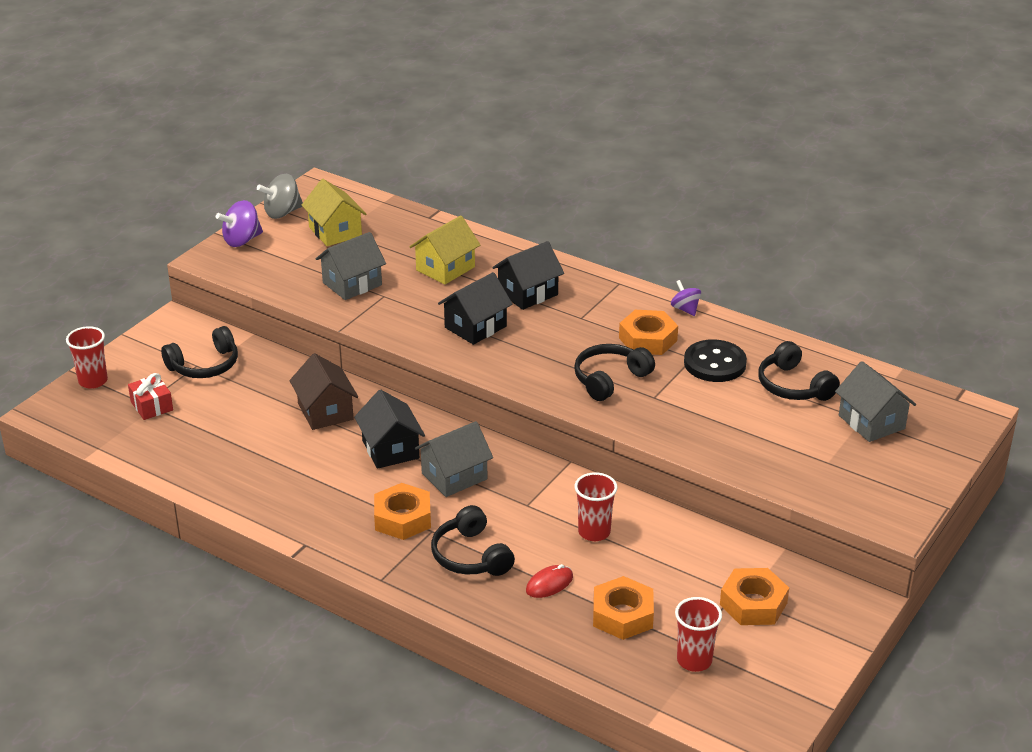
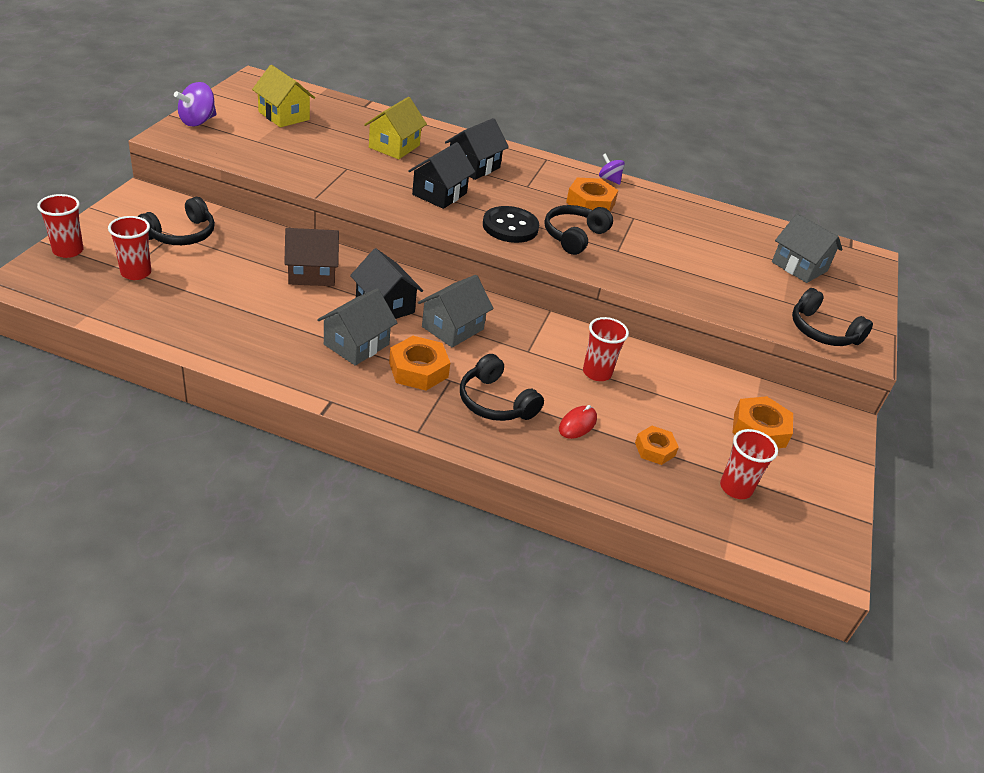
camera: 20 degrees left, 5 degrees up
red gift [128,373,173,420] -> red cup [108,216,151,280]
grey spinning top [257,174,303,219] -> none
brown house [290,353,358,430] -> brown house turned 60 degrees counterclockwise [284,228,339,286]
grey house [316,232,386,300] -> grey house moved to [317,288,397,366]
orange nut [593,576,654,640] -> orange nut [635,426,679,465], size x0.65
black button [684,339,747,382] -> black button moved to [483,206,539,243]
black headphones [758,341,840,401] -> black headphones moved to [792,288,873,346]

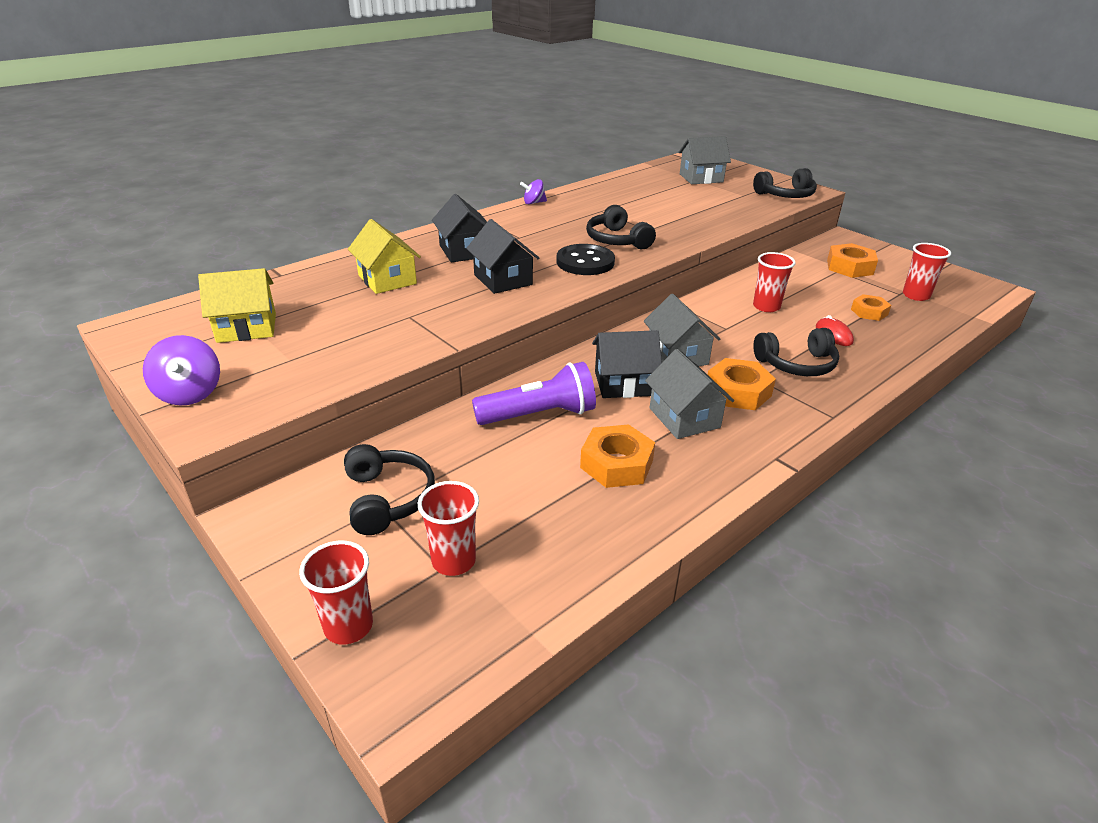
camera: 55 degrees left, 5 degrees down
brown house [284,228,339,286] -> purple flashlight [472,362,596,425]
orange nut [566,178,618,212] -> orange nut moved to [580,424,655,488]

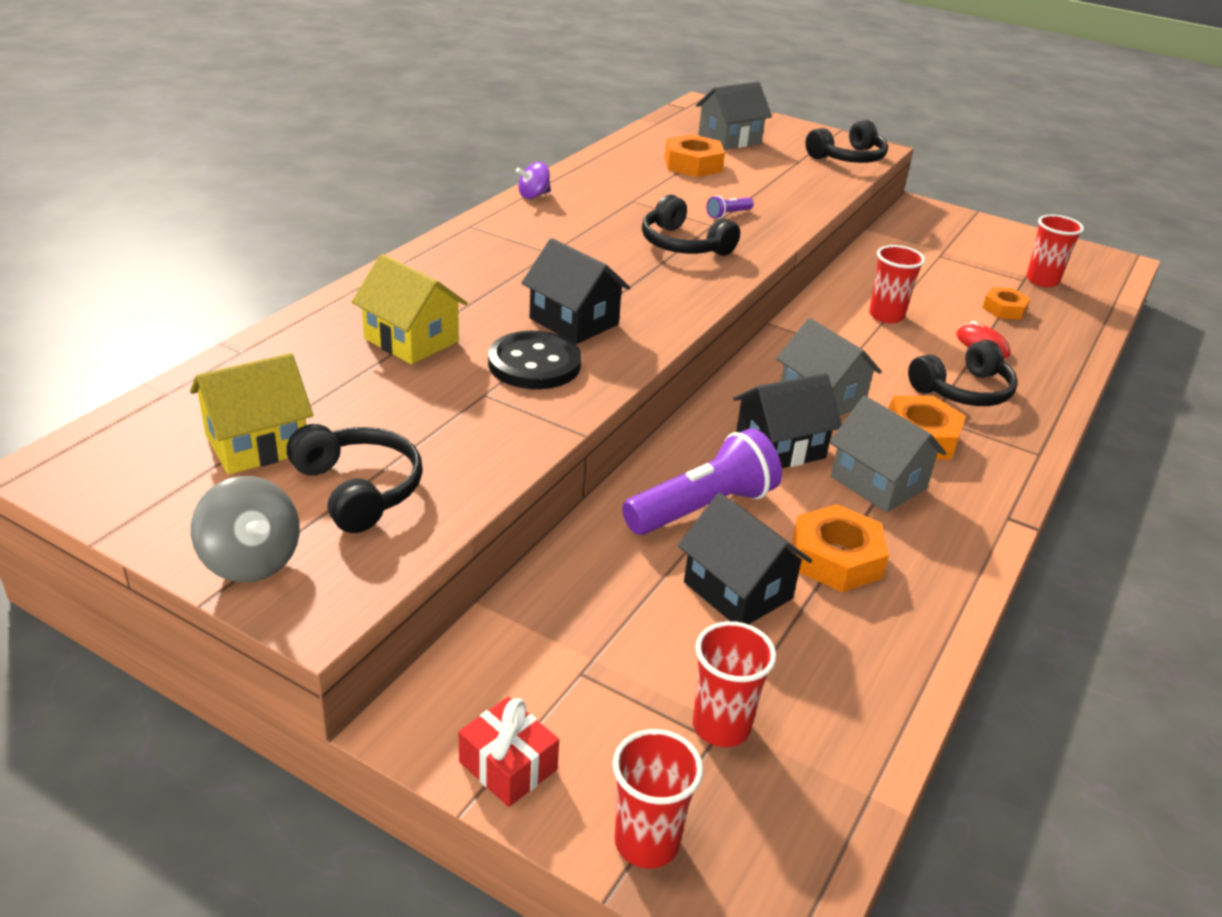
camera: 20 degrees left, 0 degrees up
purple spinning top [143,335,220,406] -> grey spinning top [191,476,300,583]
black headphones [344,444,435,535] -> black headphones moved to [287,424,423,533]
black house [432,194,487,262] -> black house moved to [678,493,812,625]
black button [556,244,615,275] -> black button moved to [488,331,581,389]
orange nut [827,243,878,278] -> orange nut moved to [665,134,725,177]
none -> red gift [459,697,559,807]
none -> purple flashlight [707,195,754,219]

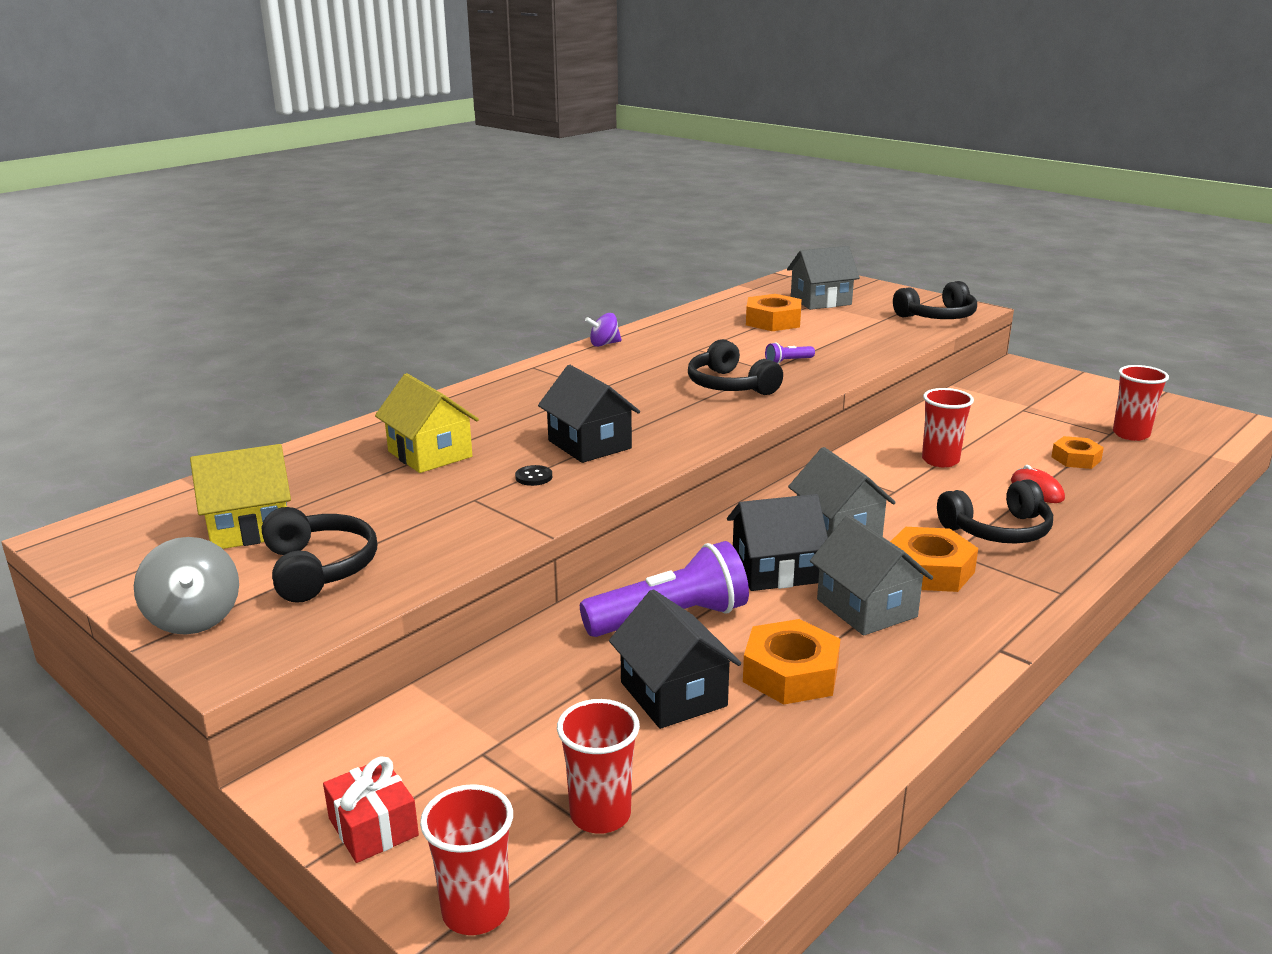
camera: 15 degrees right, 10 degrees down
black button [488,331,581,389] -> black button [515,465,552,486], size x0.42

